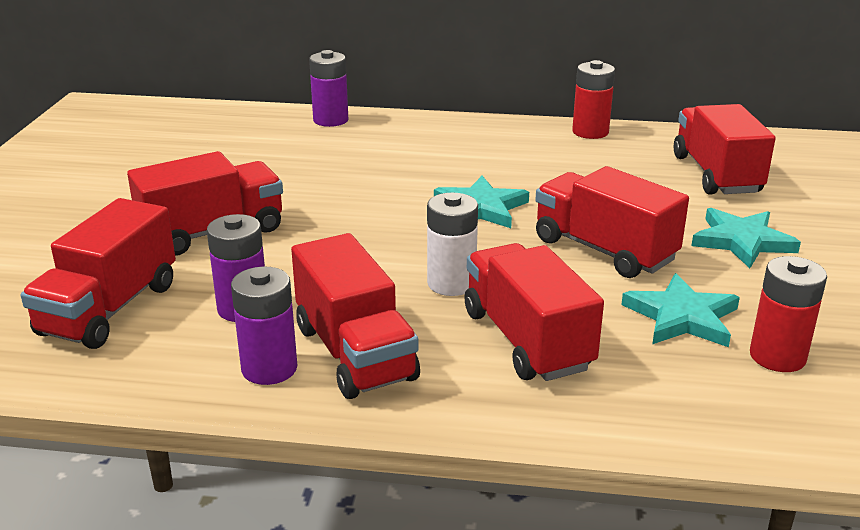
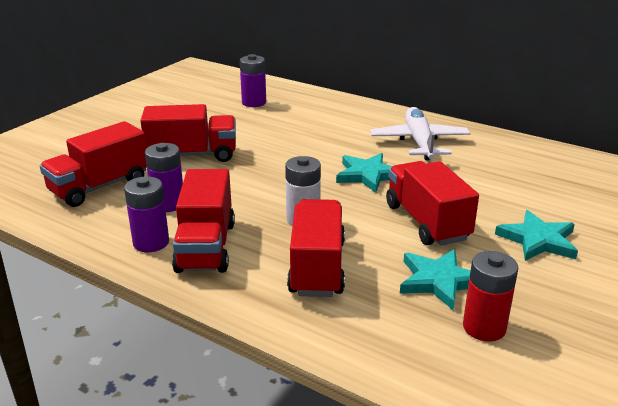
camera: 25 degrees right, 0 degrees up
purple battery [309,50,348,127] -> purple battery moved to [240,54,266,107]
red battery [572,60,615,139] -> none
red truck [674,104,776,195] -> none
none -> white plane [370,107,471,160]

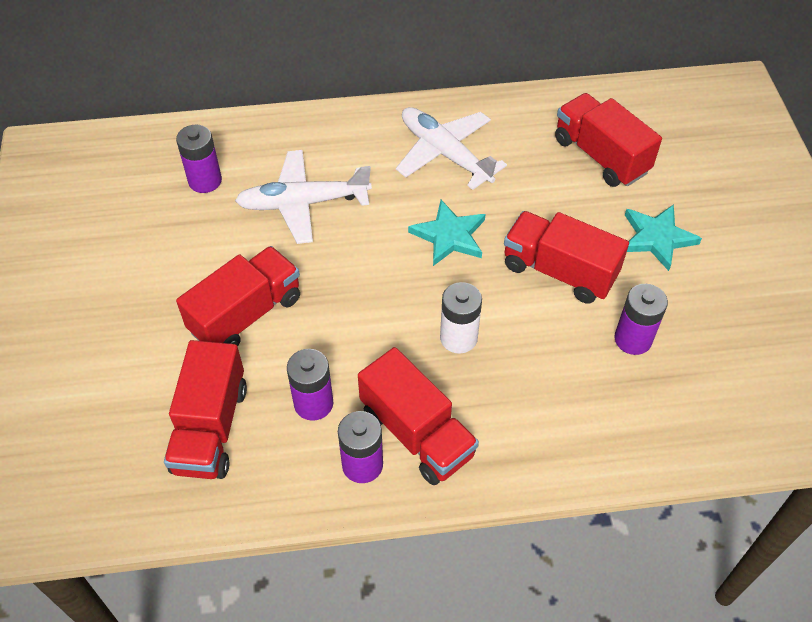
camera: 40 degrees left, 25 degrees up
red truck [287,199,345,297] -> red truck moved to [555,93,662,187]
turquoise star [400,249,471,311] -> purple battery [614,284,668,355]
red battery [463,251,518,342] -> none
none -> white plane [235,150,372,244]

